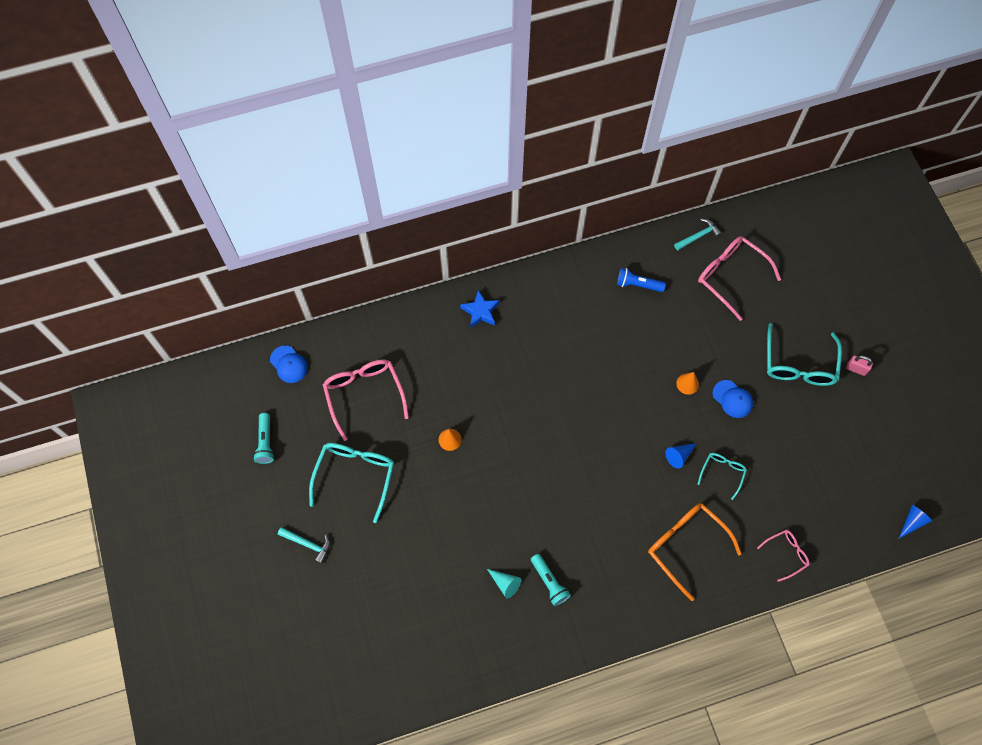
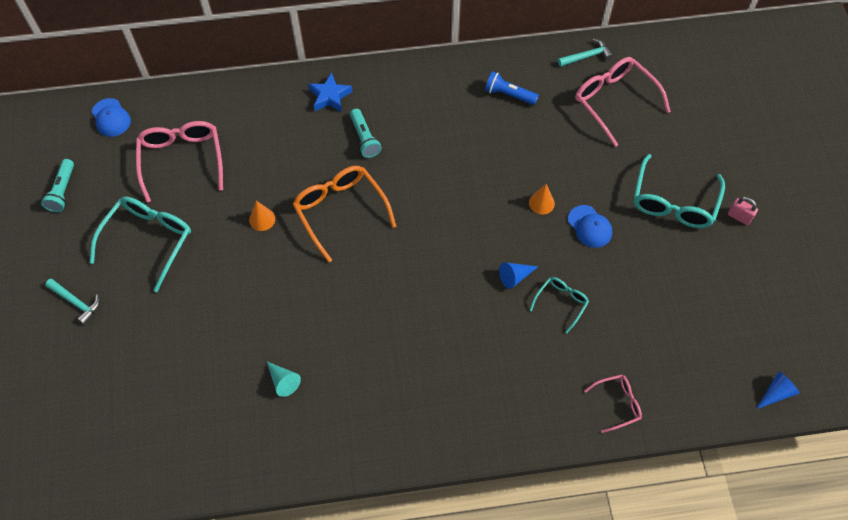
camera: 10 degrees right, 5 degrees down
turquoise flashlight [531,554,571,606] -> turquoise flashlight moved to [350,108,382,158]
orange glasses [648,503,741,601] -> orange glasses moved to [293,166,396,263]

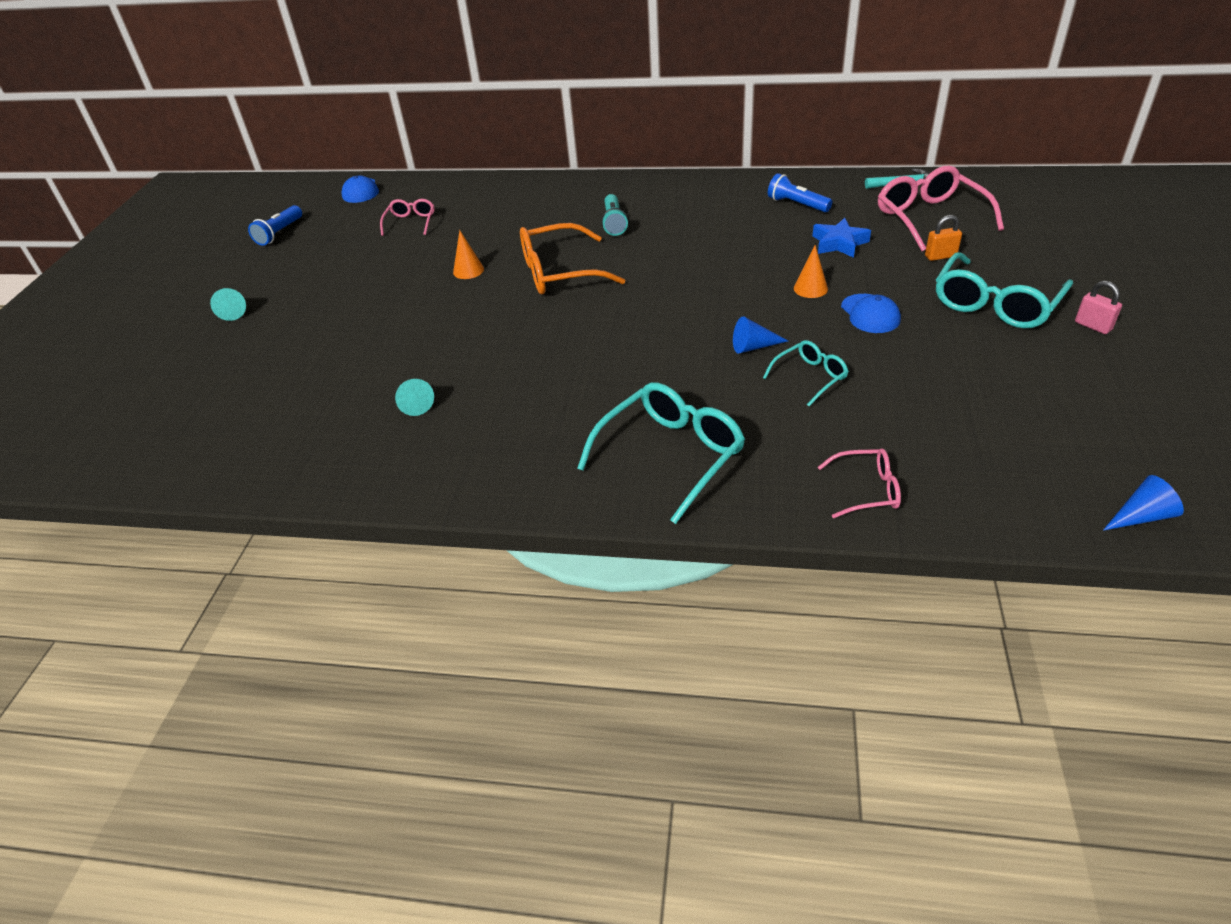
camera: 20 degrees right, 20 degrees down
turquoise flashlight [41,159,74,212] -> blue flashlight [248,205,302,246]
turquoise hammer [45,279,100,325] -> turquoise cone [210,288,246,321]
turquoise glasses [90,196,191,292] -> turquoise glasses moved to [577,382,745,524]
pink glasses [136,121,223,202] -> pink glasses [380,199,435,236], size x0.54
orange glasses [293,166,396,263] -> orange glasses turned 90 degrees counterclockwise [520,223,625,294]
blue star [308,72,352,112] -> blue star moved to [813,218,871,258]
none -> orange padlock [925,215,962,261]

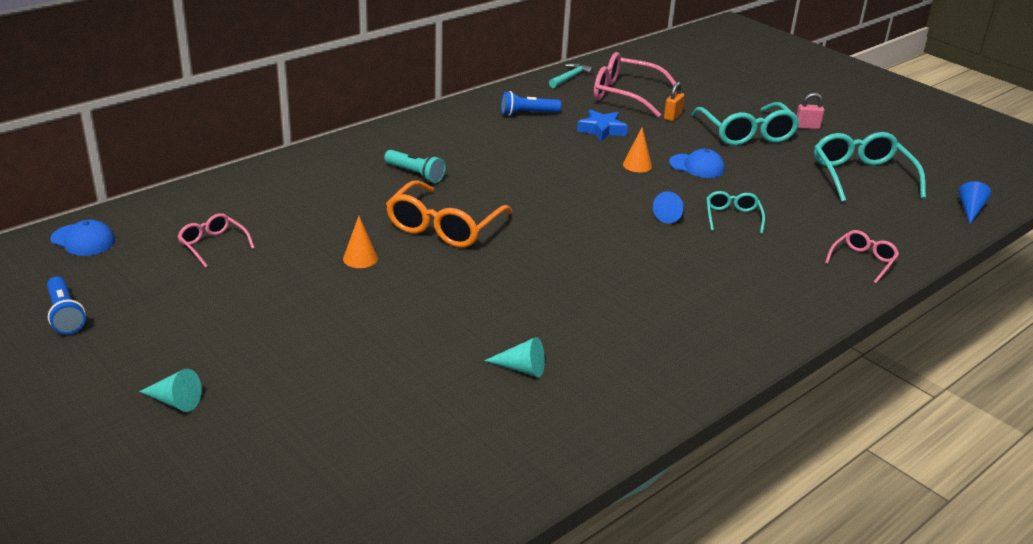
camera: 55 degrees left, 10 degrees down
turquoise glasses [577,382,745,524] -> turquoise glasses moved to [814,132,926,202]

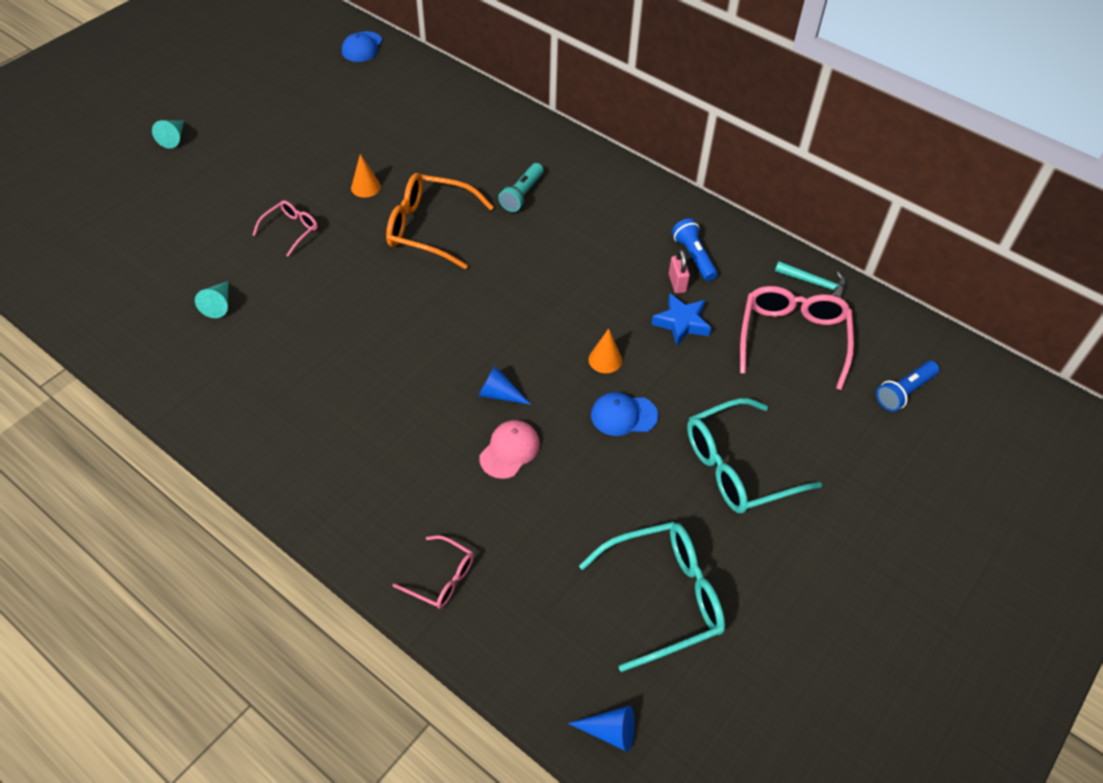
camera: 80 degrees right, 20 degrees up
blue flashlight [47,277,86,334] -> blue flashlight moved to [876,361,939,411]
pink glasses [177,213,255,268] -> pink glasses moved to [253,200,318,257]
orange padlock [664,82,685,121] -> none
blue cap [669,149,725,178] -> blue cap turned 75 degrees clockwise [591,392,658,436]
turquoise glasses [706,191,765,234] -> pink cap [479,420,540,479]
pink padlock [796,93,824,129] -> pink padlock moved to [669,249,690,293]

